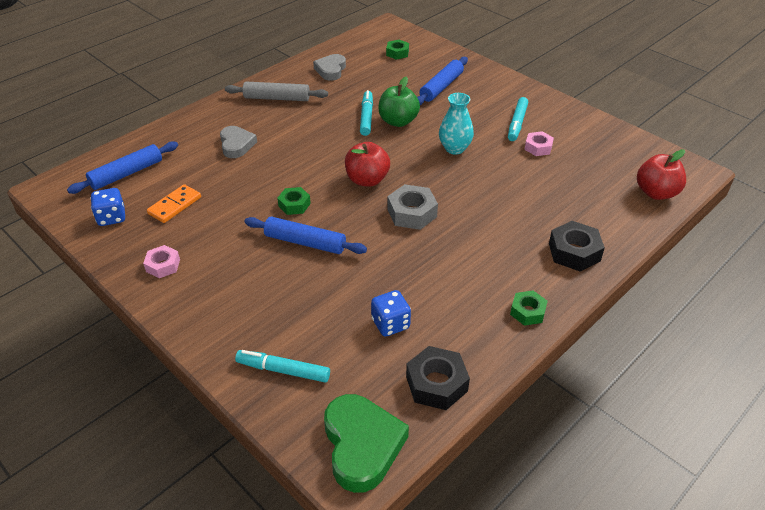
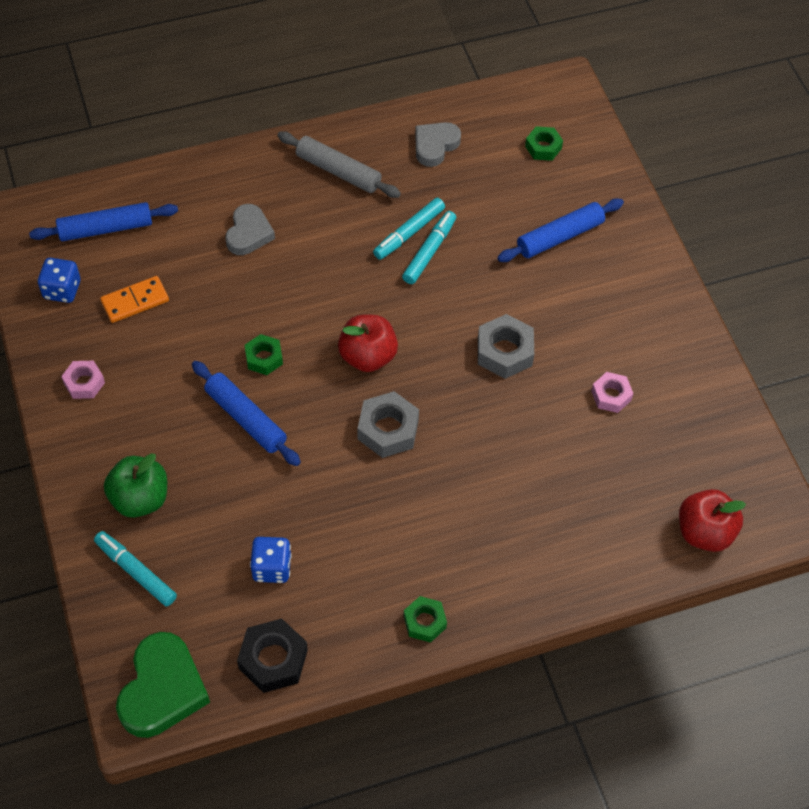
camera: 25 degrees right, 15 degrees up
green apple [378,77,420,127] -> green apple moved to [104,453,167,518]
turquoise vase [439,93,474,155] -> grey nut [478,314,534,379]
turquoise marker [508,97,528,141] -> turquoise marker moved to [373,198,445,260]
black nut [549,221,605,272] -> none

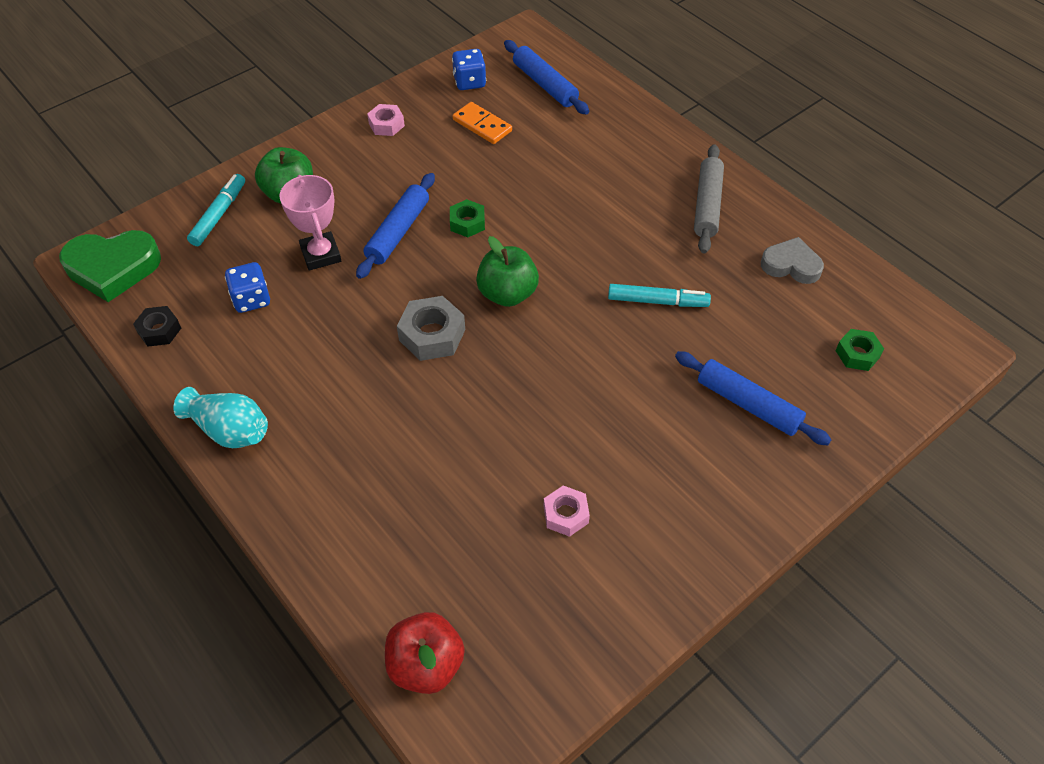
camera: 70 degrees right, 5 degrees down
grey heart [225,204,275,255] -> none
black nut [237,619,308,693] -> black nut [133,306,181,347], size x0.64
red apple [338,315,398,372] -> green apple [476,236,539,307]
turquoise marker [373,198,445,260] -> none
green nut [404,596,447,643] -> turquoise vase [173,387,268,448]
grey nut [478,314,534,379] -> none
none -> pink trophy [279,175,341,271]

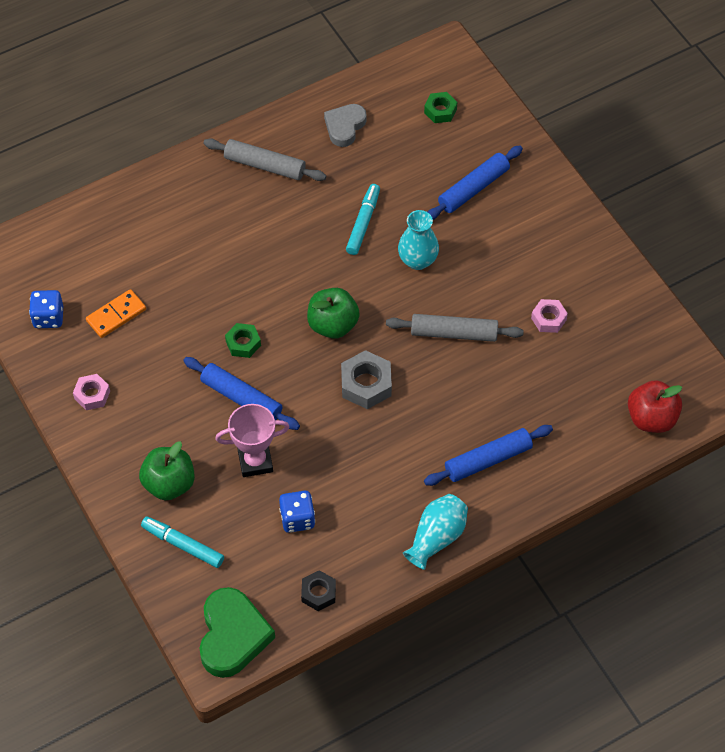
camera: 80 degrees left, 5 degrees up
blue rolling pin [504,40,589,114] -> blue rolling pin moved to [424,425,553,486]
none -> grey rolling pin [386,314,524,342]
none -> turquoise vase [398,210,439,270]

